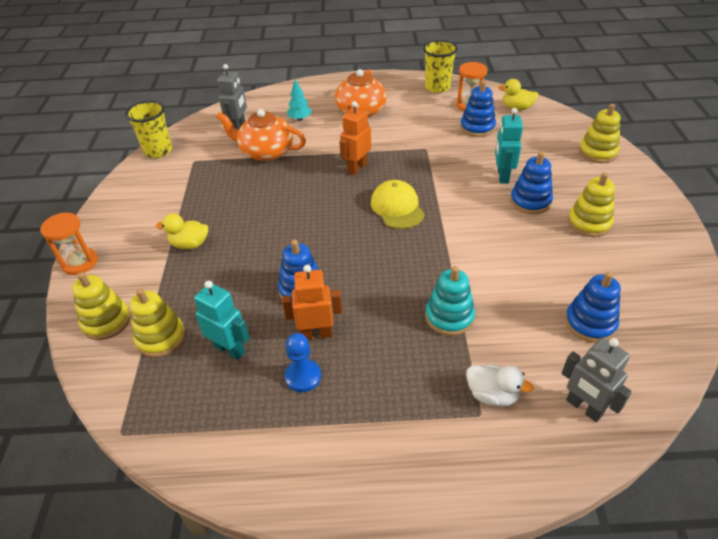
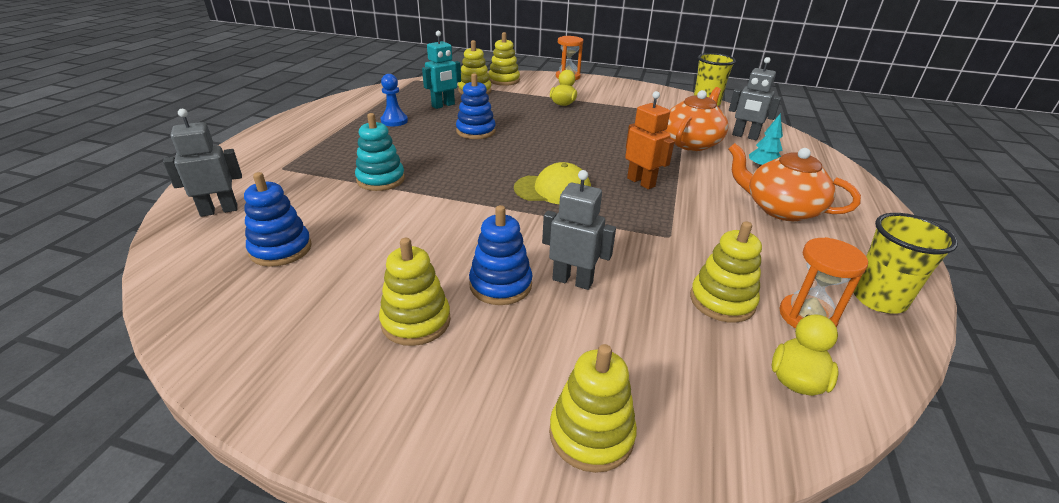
camera: 105 degrees right, 10 degrees down
orange robot [282,265,342,340] -> none
blue stacking toy [460,80,496,137] -> yellow stacking toy [690,221,762,323]
white duck [466,364,534,407] -> none
turquoise robot [495,108,523,184] -> grey robot [542,170,616,290]

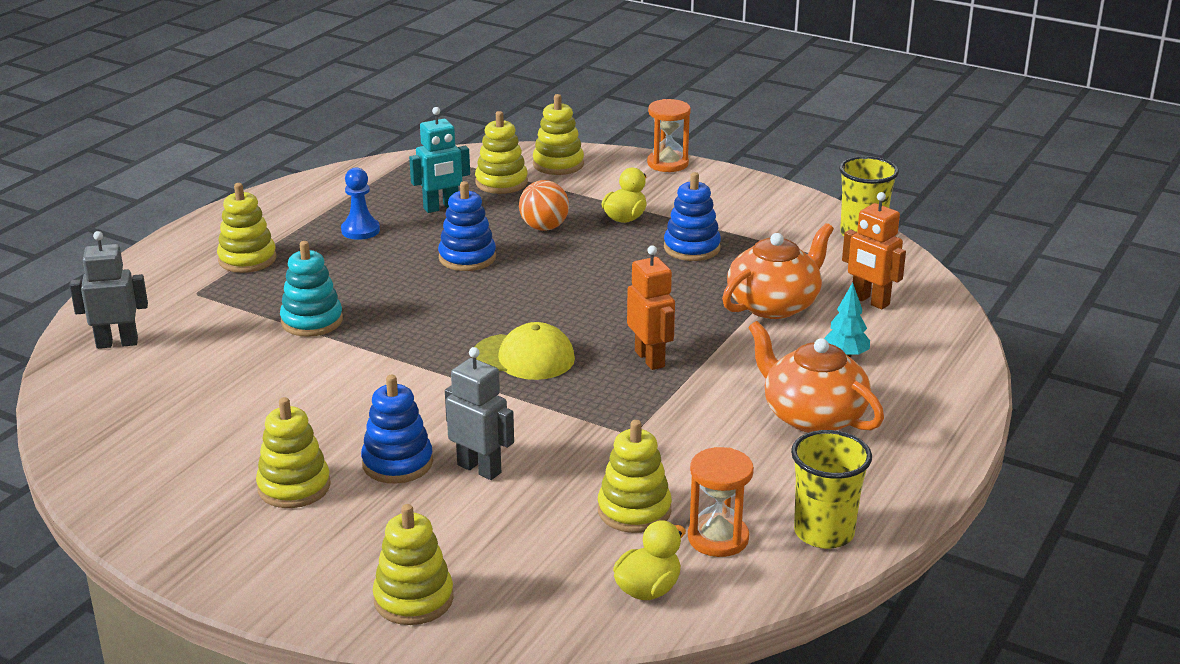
camera: 15 degrees right, 5 degrees down
blue stacking toy [244,172,312,267] -> blue stacking toy moved to [664,172,721,261]
grey robot [729,57,781,140] -> orange robot [842,192,906,309]
none -> yellow stacking toy [217,183,277,273]
none -> orange ball [519,180,569,231]

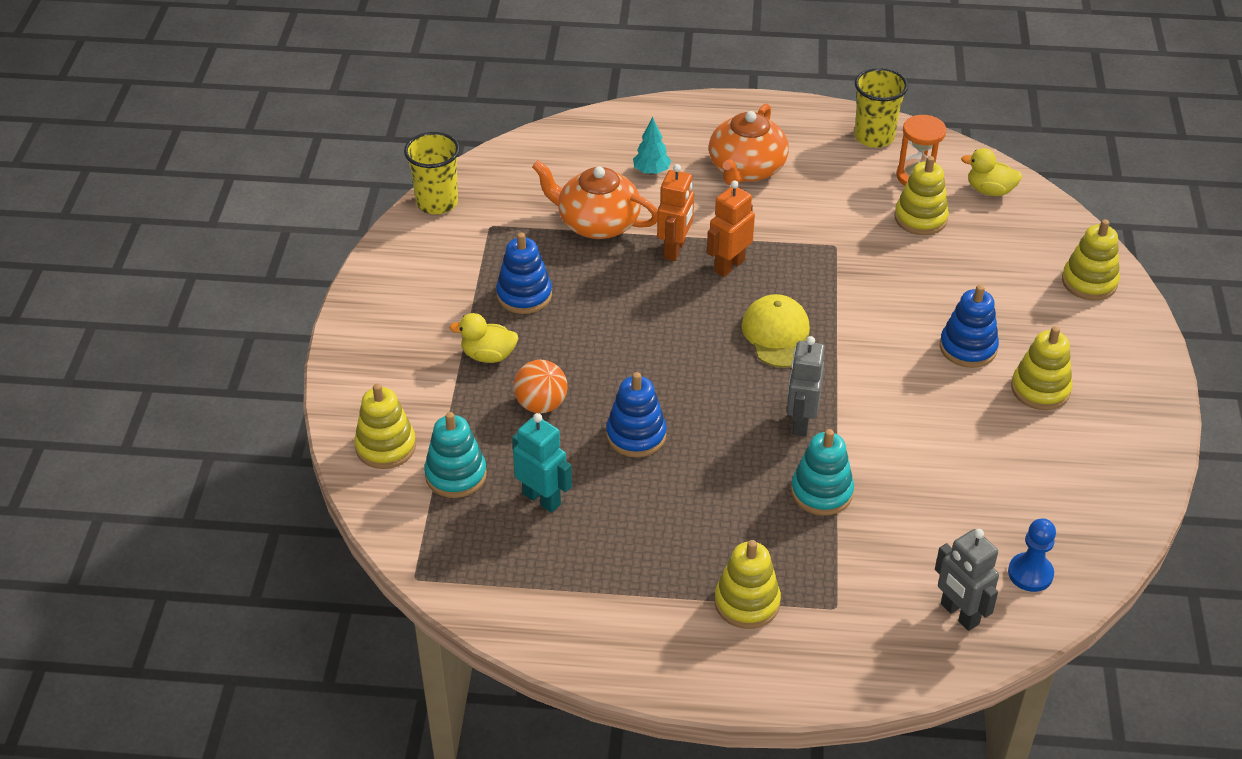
camera: 115 degrees left, 15 degrees up
blue pawn [341,167,380,240] -> blue pawn moved to [1008,518,1056,592]
grey robot [445,347,514,480] -> grey robot moved to [787,336,825,437]
yellow stacking toy [475,111,528,194] -> turquoise stacking toy [424,412,487,498]
orange hourglass [647,99,691,172] -> none
orange robot [842,192,906,309] -> orange robot moved to [657,164,694,261]

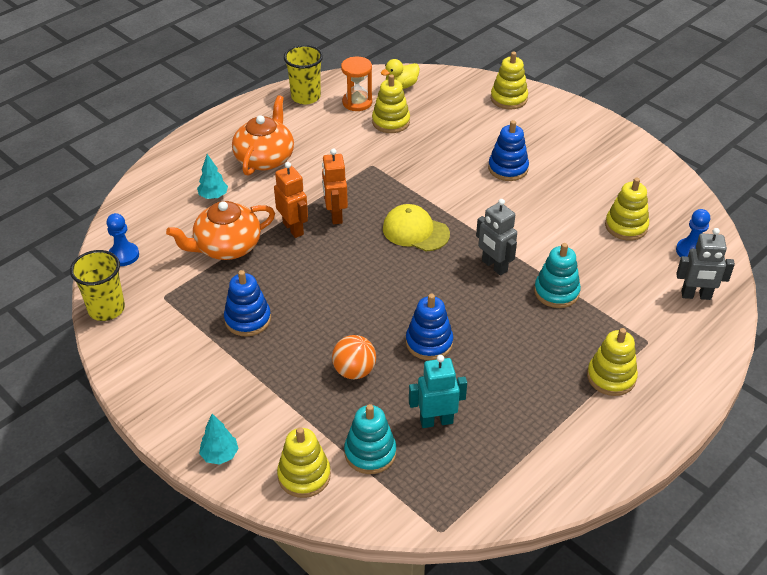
camera: 50 degrees left, 0 degrees up
yellow duck [449,313,518,363] -> none
orange teapot [709,104,789,185] -> orange teapot turned 135 degrees counterclockwise [232,95,294,176]
yellow stacking toy [1011,326,1072,410] -> yellow stacking toy moved to [605,178,649,241]
none -> blue pawn [106,213,139,266]
none -> turquoise tree [199,414,239,465]

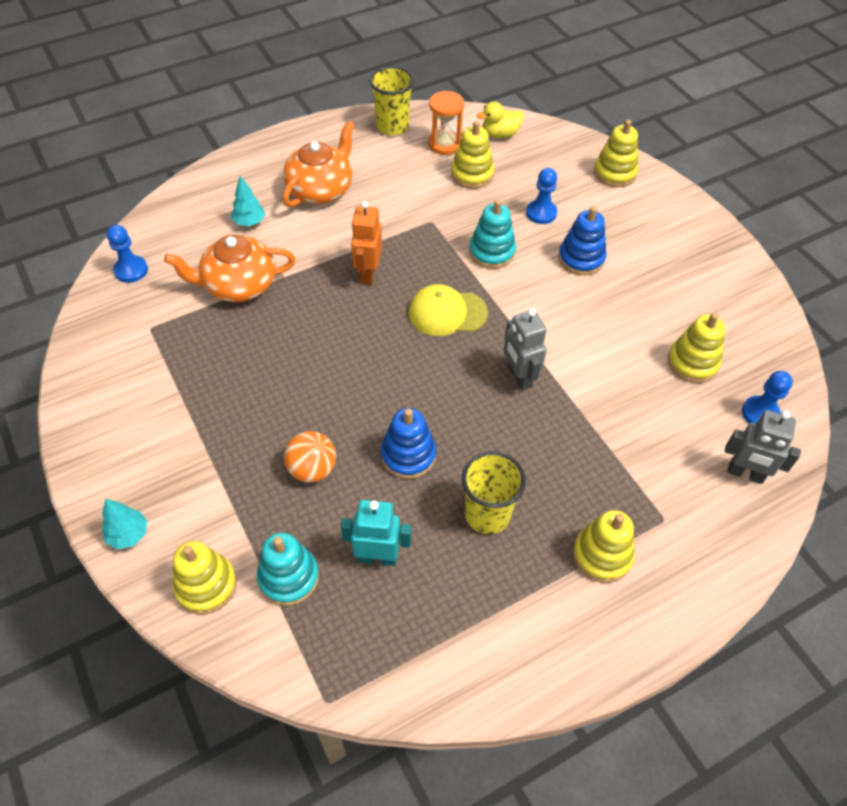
camera: 15 degrees right, 10 degrees up
yellow cup [70,250,125,321] -> yellow cup moved to [462,451,526,534]
blue stacking toy [224,270,271,337] -> none
orange robot [274,162,308,238] -> none
yellow cap [383,204,450,251] -> yellow cap turned 45 degrees counterclockwise [408,284,488,336]
turquoise stacking toy [534,243,581,308] -> turquoise stacking toy moved to [469,199,516,269]
none -> blue pawn [526,168,557,224]

